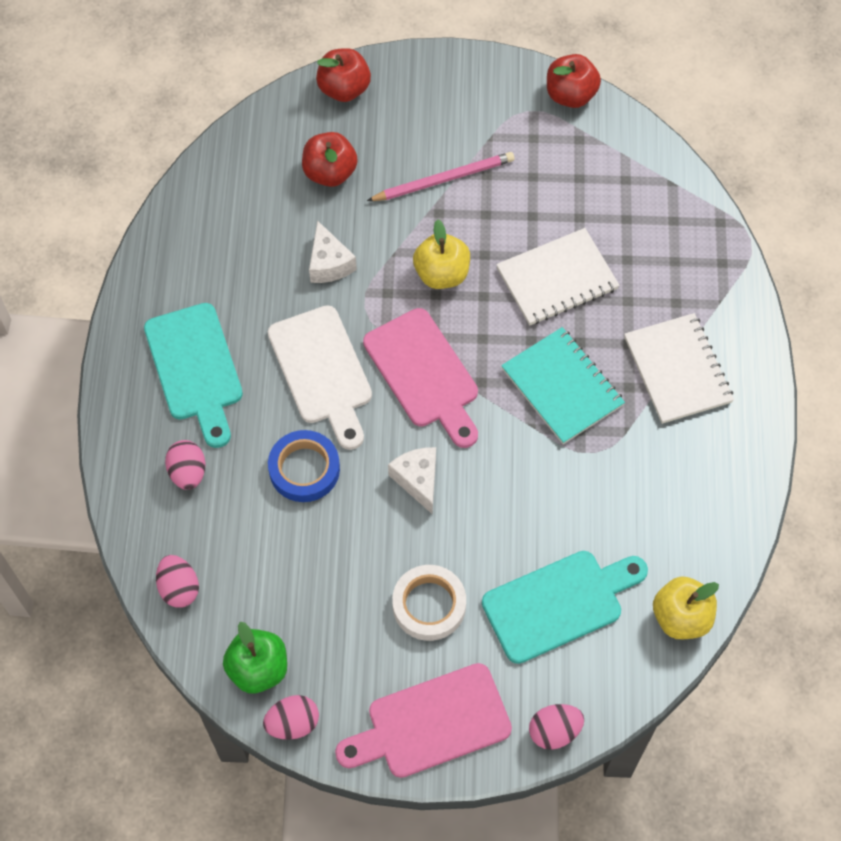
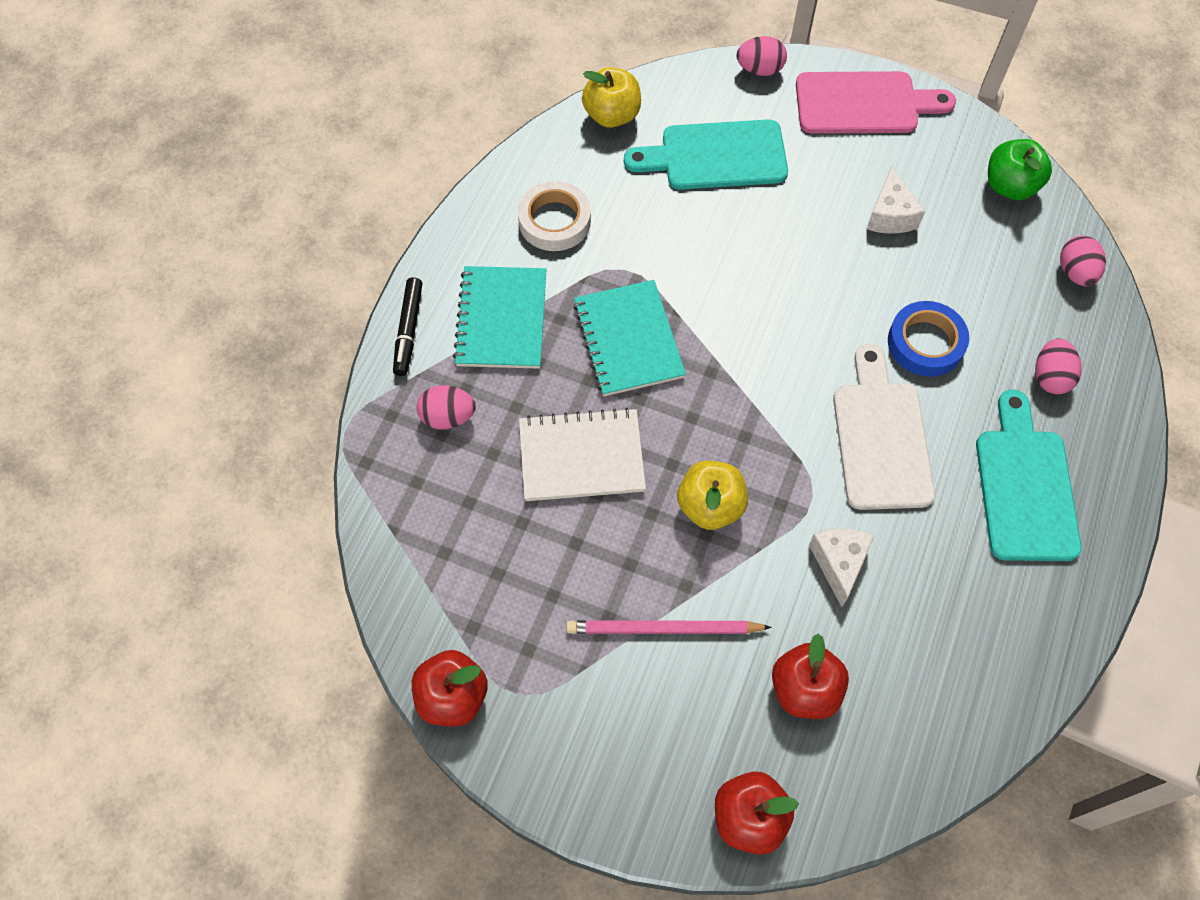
camera: 160 degrees left, 0 degrees up
pink egg [263,695,319,740] -> pink egg moved to [417,385,476,429]
pink cutting board [363,308,478,448] -> none
white cheese [388,447,436,514] -> white cheese moved to [867,166,925,234]
white tape [392,565,466,641] -> white tape moved to [518,181,591,251]
white notebook [624,313,734,424] -> turquoise notebook [453,266,547,369]
none -> black marker [393,277,423,376]

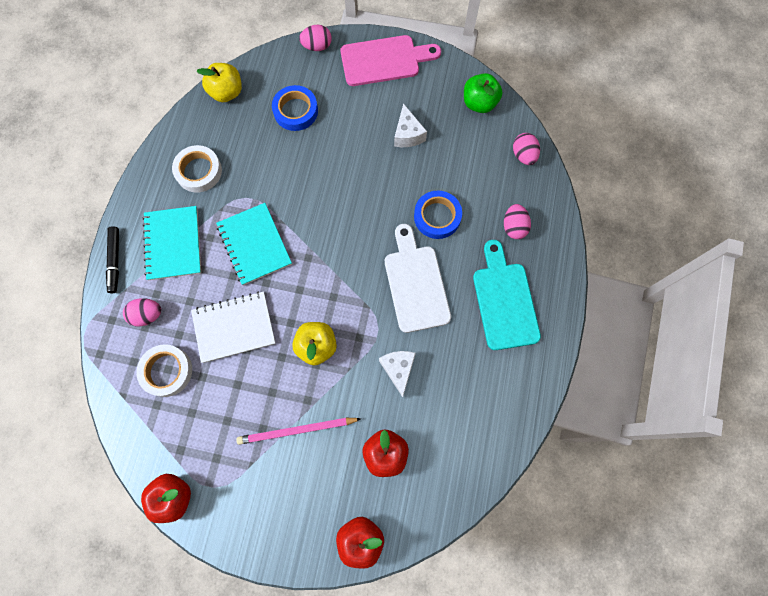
camera: 10 degrees left, 10 degrees up
turquoise cutting board [624,119,788,190] -> blue tape [272,85,318,131]
none -> white tape [136,344,192,397]

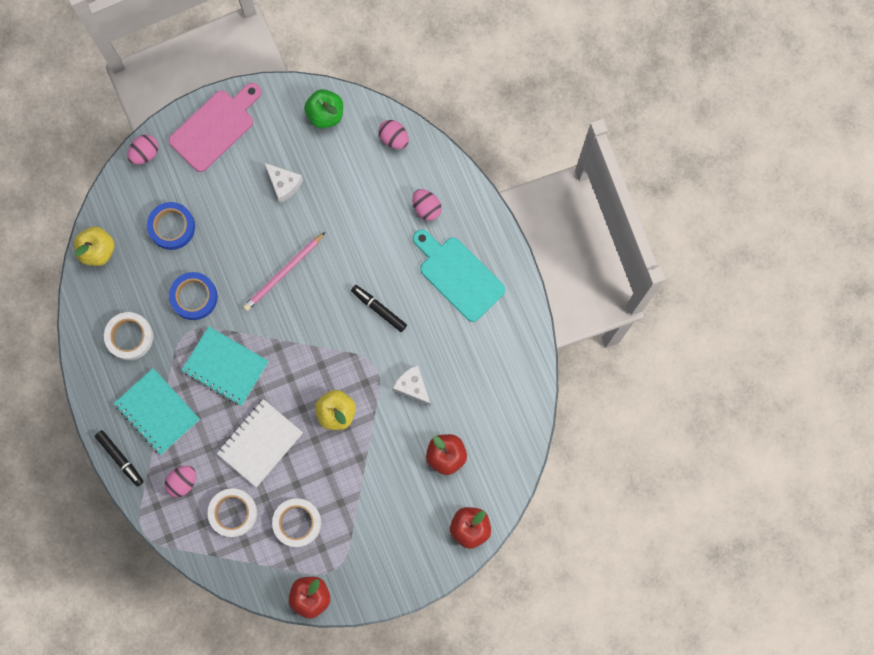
camera: 35 degrees left, 5 degrees up
pink pencil [236,418,361,445] -> pink pencil moved to [243,232,325,311]
white cutting board [385,224,451,333] -> black marker [351,285,407,332]
blue tape [414,191,462,239] -> blue tape moved to [169,272,218,320]
none -> white tape [272,498,321,547]

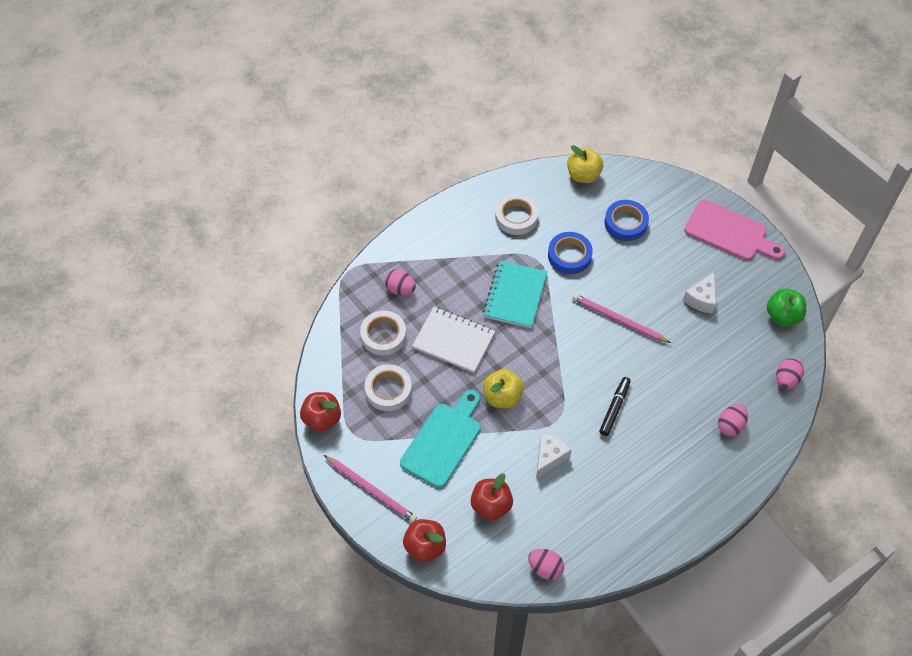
camera: 75 degrees right, 20 degrees down
black marker [95,430,144,487] -> none
turquoise notebook [114,368,200,455] -> none
pink egg [127,135,158,164] -> pink egg moved to [528,549,564,580]
turquoise cutting board [413,229,505,322] -> turquoise cutting board moved to [400,390,481,488]
none -> pink pencil [324,455,417,522]

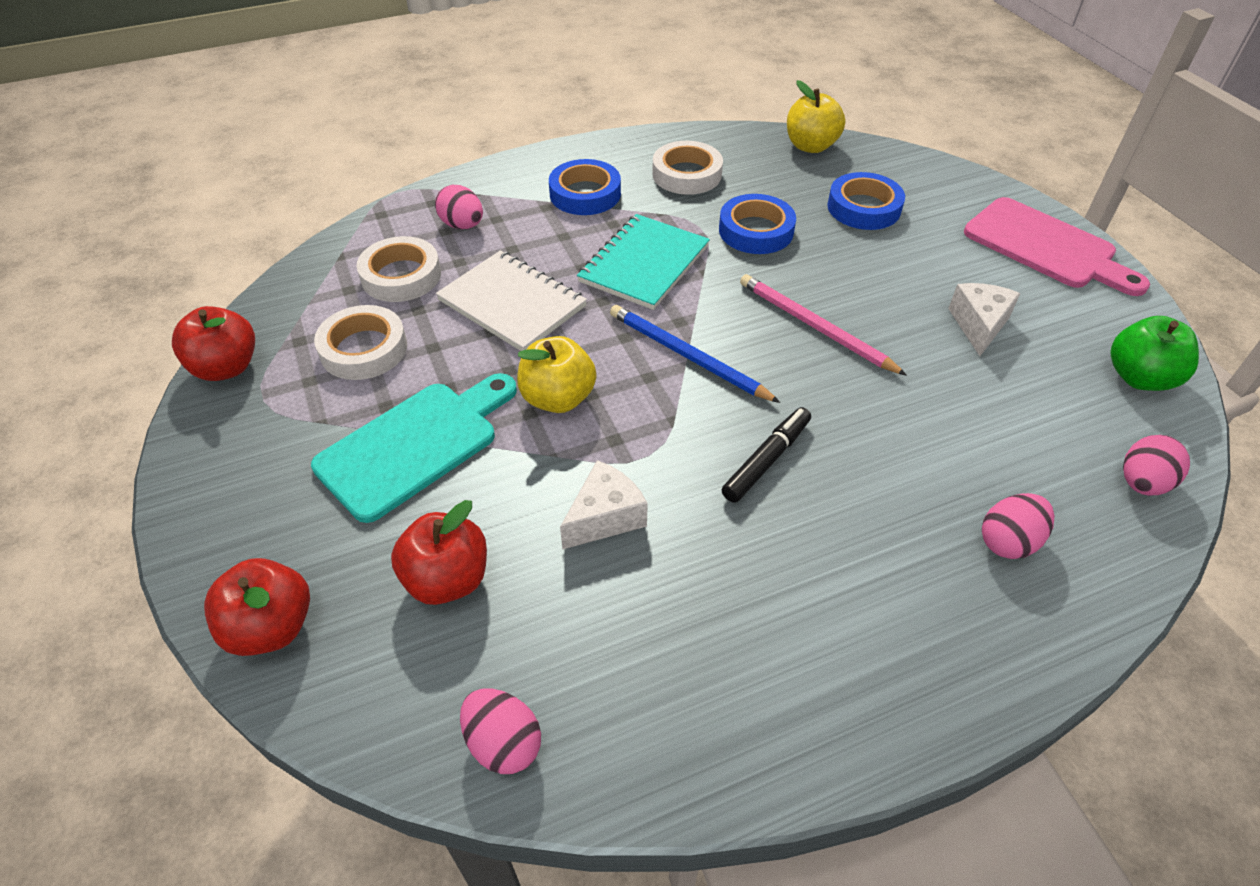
camera: 15 degrees right, 10 degrees down
pink pencil [324,455,417,522] -> none
white cheese [683,272,716,314] -> white cheese turned 150 degrees clockwise [948,283,1020,356]
none -> blue tape [549,159,621,215]
none -> blue pencil [610,305,780,403]

